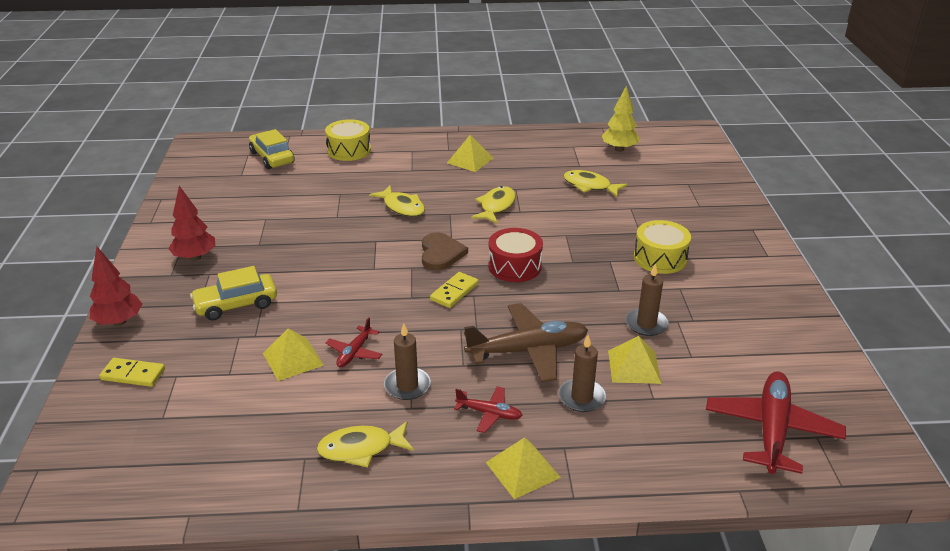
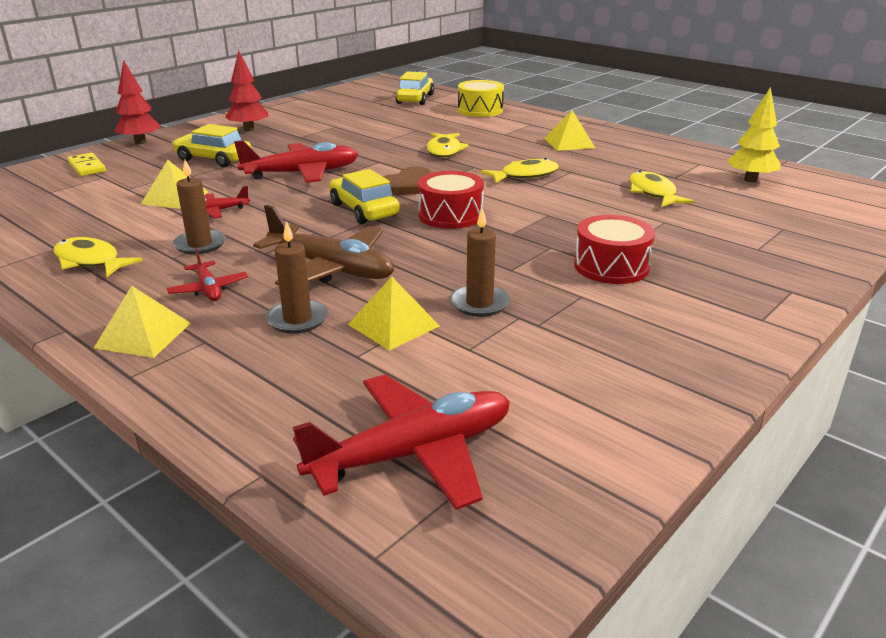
camera: 45 degrees right, 5 degrees down
yellow domino [430,272,479,308] -> yellow car [329,169,400,224]
yellow drum [634,220,691,274] -> red drum [574,215,655,284]
none -> red plane [234,140,358,183]

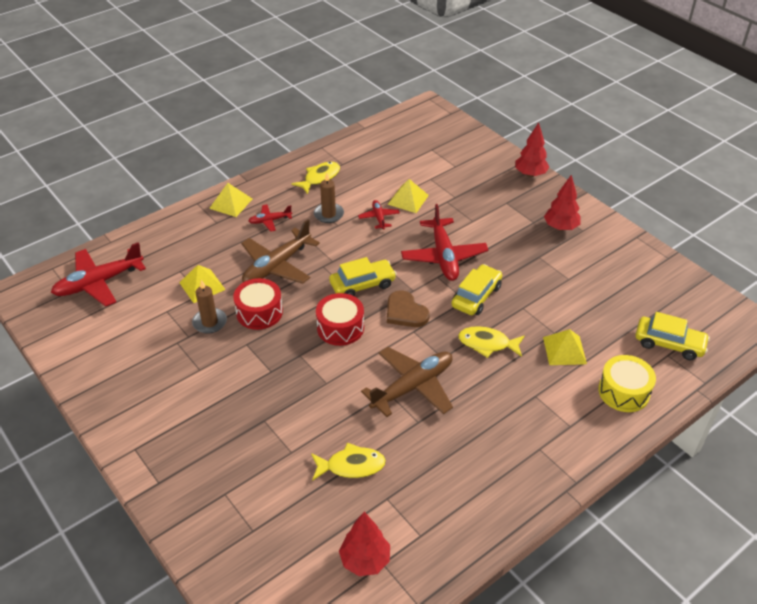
camera: 100 degrees right, 15 degrees up
yellow domino [68,153,106,176] -> none
yellow car [172,124,252,167] -> yellow car moved to [452,264,502,315]
brown candle [266,221,328,334] -> none
red plane [293,374,510,510] -> red plane turned 75 degrees clockwise [51,242,146,307]
yellow fish [481,158,559,183] -> brown plane [361,347,453,417]
yellow pyramid [544,110,595,151] -> yellow pyramid moved to [543,329,587,365]
red drum [574,215,655,284] -> red drum moved to [233,278,283,330]
yellow tree [727,87,781,182] -> red tree [339,512,390,576]

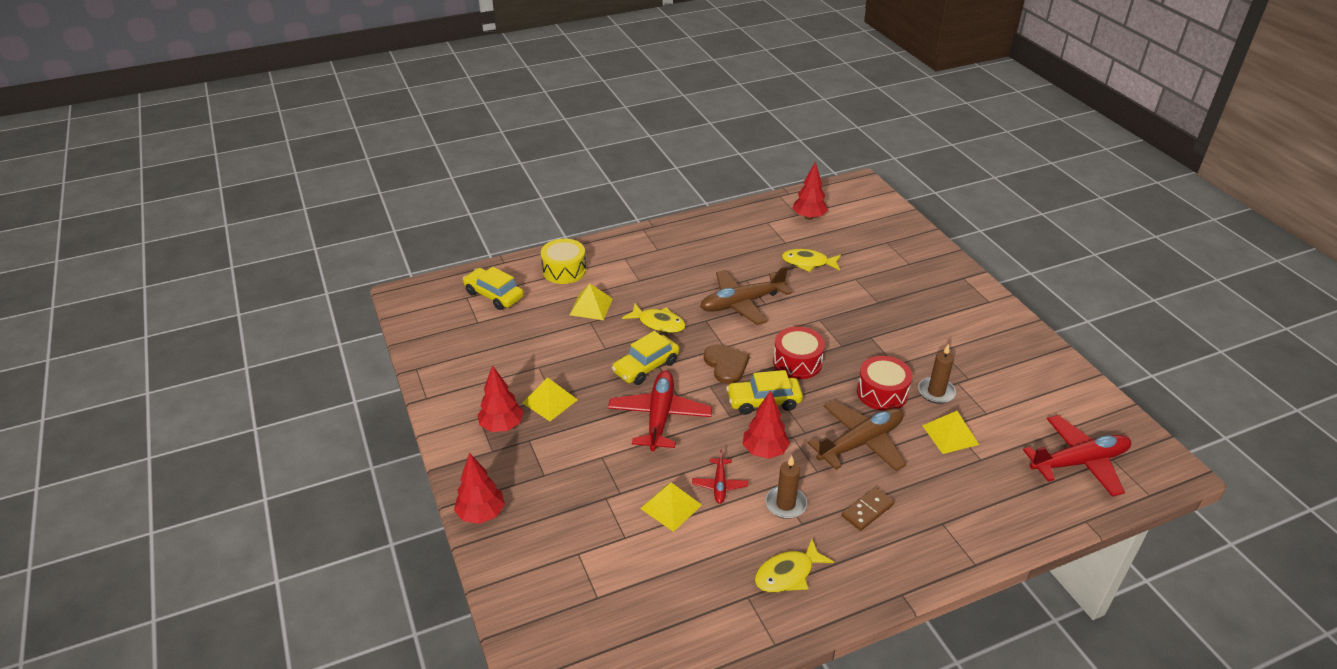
camera: 165 degrees left, 5 degrees down
yellow pyramid [209,183,252,217] -> yellow pyramid moved to [522,377,578,421]
red plane [249,204,292,232] -> brown domino [842,487,895,531]
none -> red tree [743,390,790,459]

